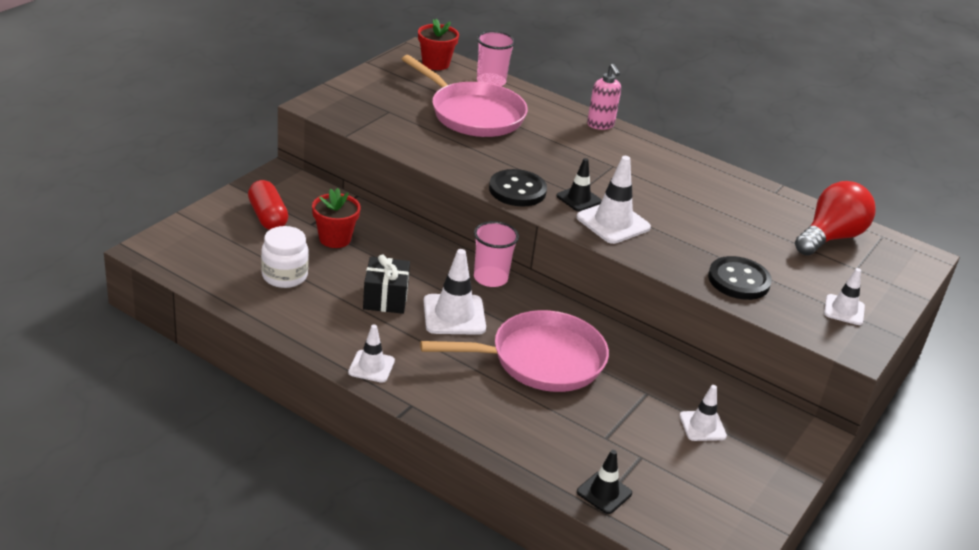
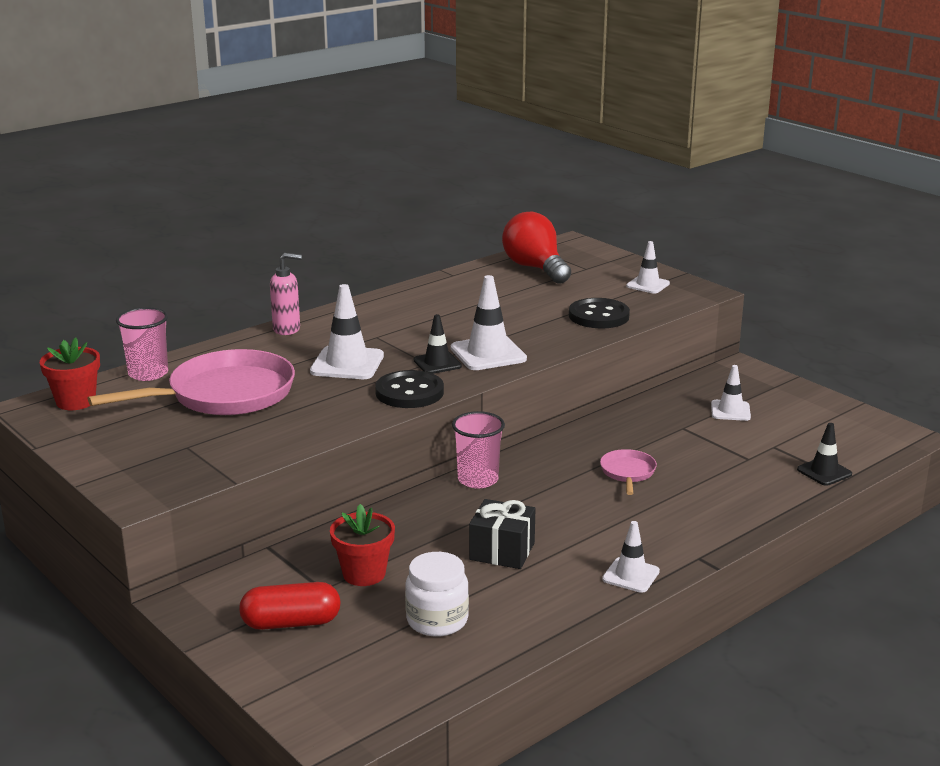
camera: 70 degrees left, 10 degrees down
pink pan [420,310,609,392] -> pink pan [600,449,657,495], size x0.46
white traffic cone [423,249,486,335] -> white traffic cone moved to [310,284,384,379]

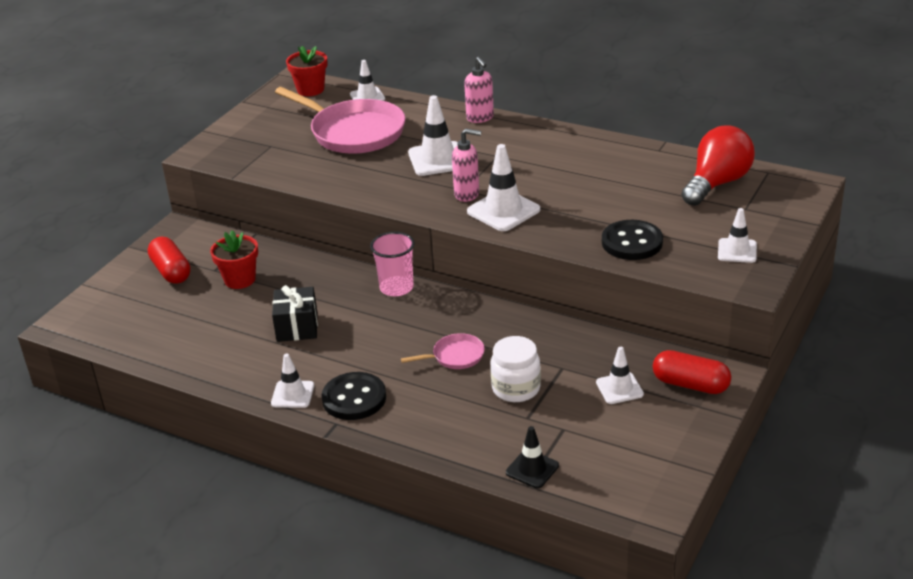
camera: 70 degrees right, 10 degrees up
pink cup [116,307,168,381] -> white traffic cone [350,60,385,101]
black button [375,370,444,408] -> black button moved to [321,372,386,420]
white jar [405,552,469,637] -> white jar moved to [491,336,541,402]
black traffic cone [413,314,462,374] -> pink soap dispenser [452,129,481,202]
none -> red capsule [653,350,731,394]

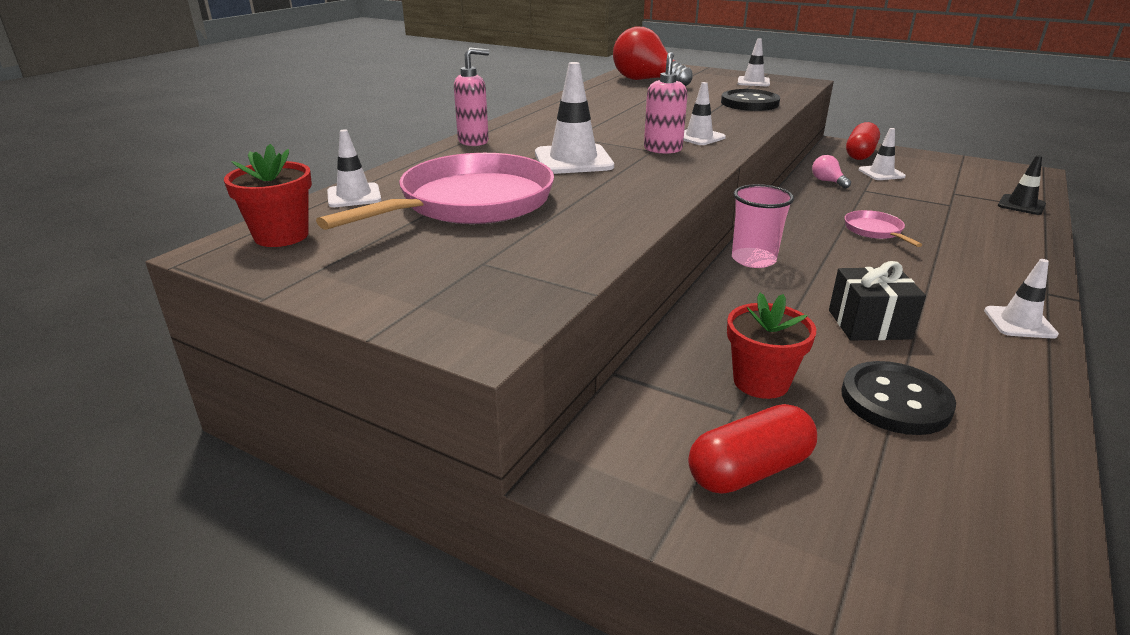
camera: 90 degrees left, 5 degrees down
black button [321,372,386,420] -> black button moved to [842,361,956,435]
white traffic cone [467,144,540,231] -> white traffic cone [683,82,726,145], size x0.62
white jar [491,336,541,402] -> none
none -> pink light bulb [812,155,851,189]

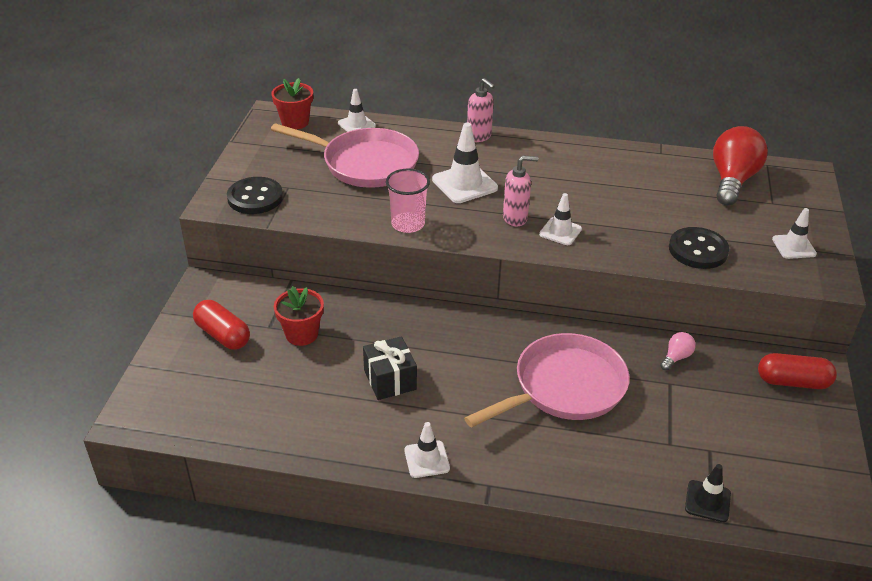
camera: 70 degrees right, 10 degrees up
pink cup [732,184,794,268] -> pink cup moved to [386,169,430,233]
black button [842,361,956,435] -> black button moved to [227,177,283,214]
pink pan [844,210,922,247] -> pink pan [464,333,630,428], size x2.18
white traffic cone [859,128,906,180] -> none

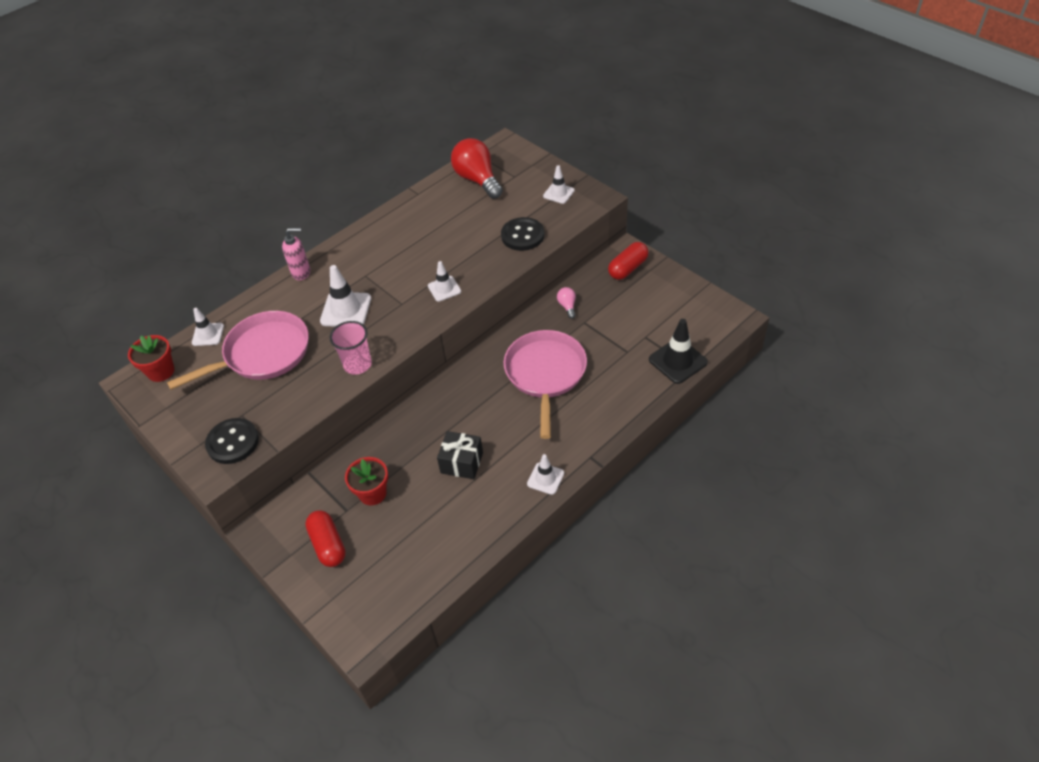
camera: 50 degrees left, 10 degrees up
red capsule [193,300,250,350] -> red capsule turned 75 degrees clockwise [305,510,346,567]
pink soap dispenser [503,155,538,226] -> none
black traffic cone [685,464,731,522] -> black traffic cone [649,319,708,384], size x1.60

